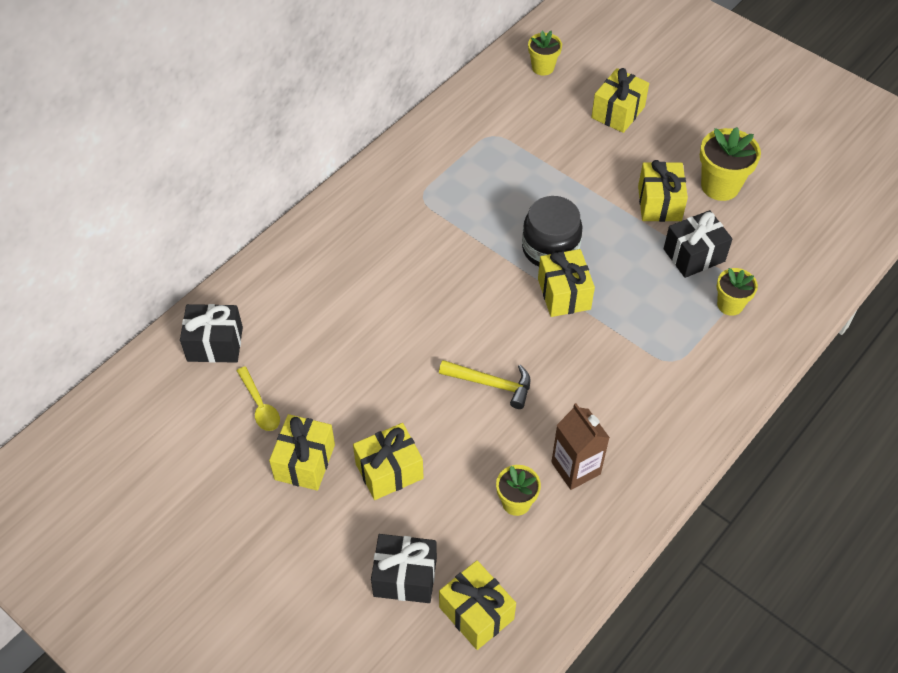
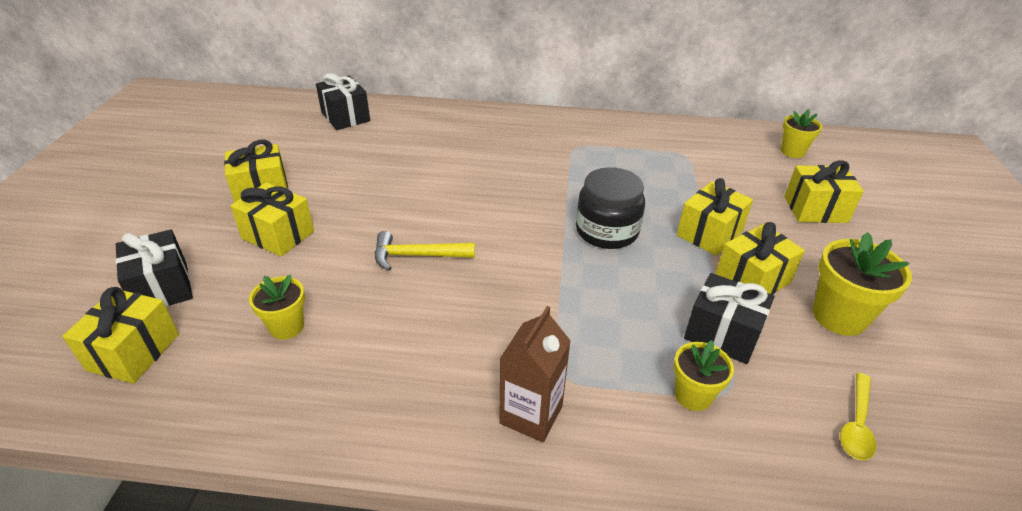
camera: 55 degrees right, 15 degrees down
yellow spoon [237,366,280,431] -> yellow spoon moved to [840,373,876,460]
yellow hammer [439,360,530,409] -> yellow hammer turned 105 degrees clockwise [375,231,475,270]
yellow gift [538,249,595,317] -> yellow gift moved to [677,178,753,256]
brown carton [551,403,610,490] -> brown carton moved to [499,306,571,442]

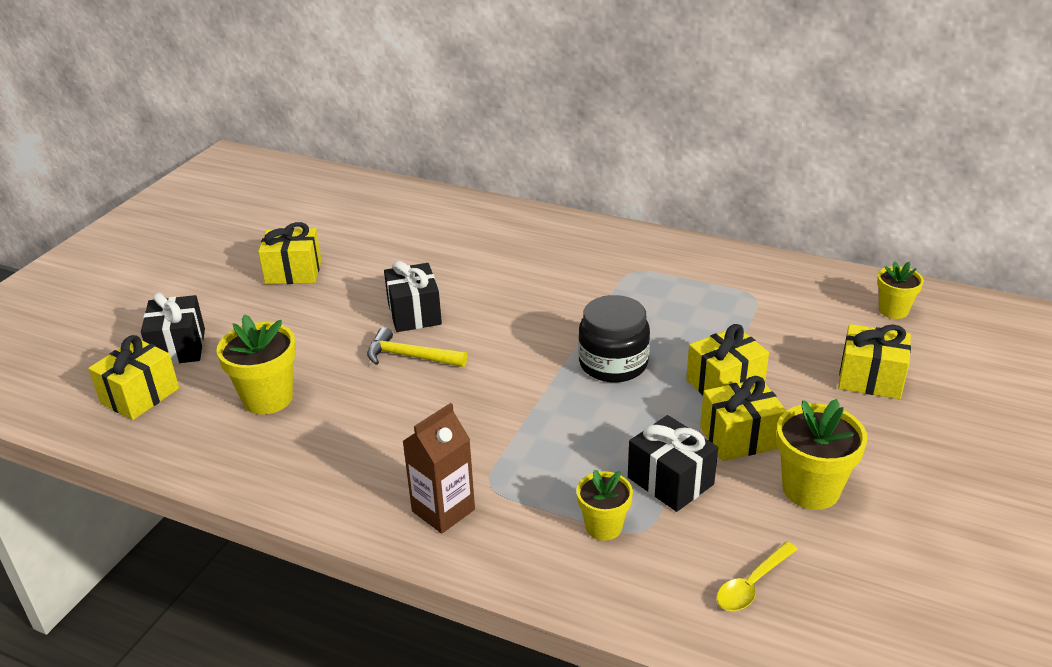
camera: 20 degrees right, 5 degrees down
yellow gift [230,182,314,256] -> none
yellow flower pot [249,275,305,340] -> yellow flower pot [217,314,296,415], size x1.59
black gift [316,73,370,130] -> black gift moved to [384,261,442,332]

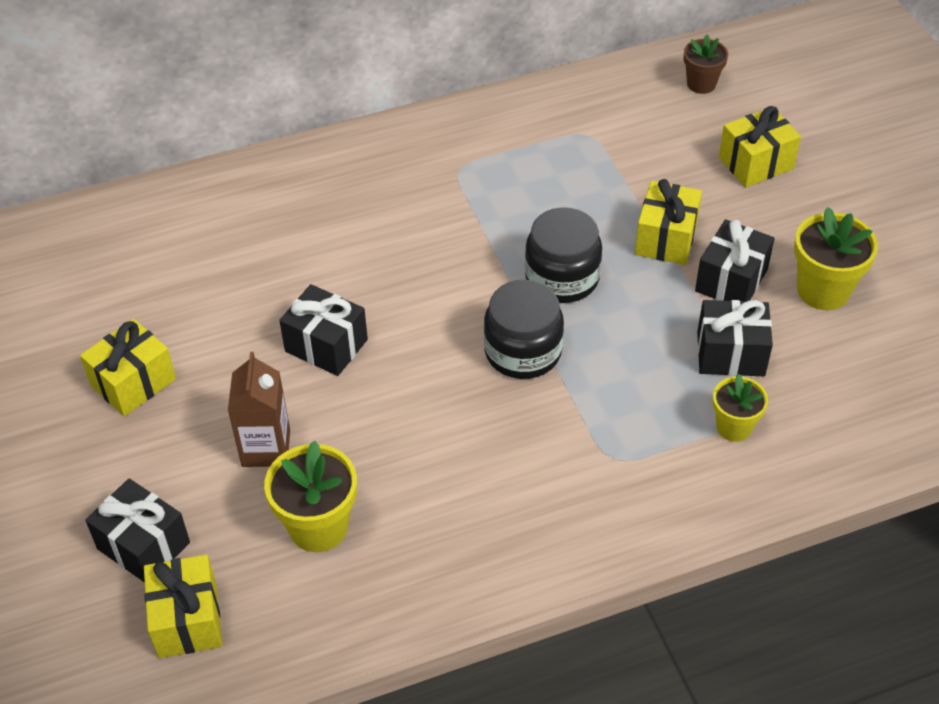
camera: 45 degrees left, 15 degrees up
yellow hammer [367,327,467,367] -> none
brown carton [402,403,475,534] -> brown carton moved to [228,352,290,467]
yellow gift [700,376,786,461] -> black gift [695,219,775,301]
yellow spoon [717,542,798,611] -> none
yellow flower pot [877,261,924,319] -> brown flower pot [684,35,728,94]
none -> black jar [484,280,564,379]

